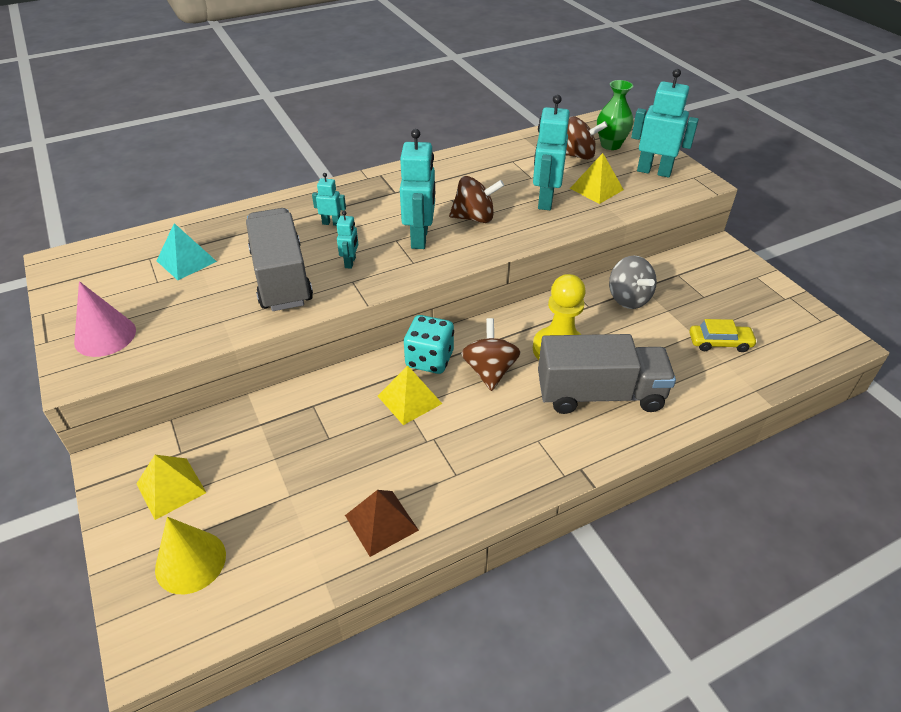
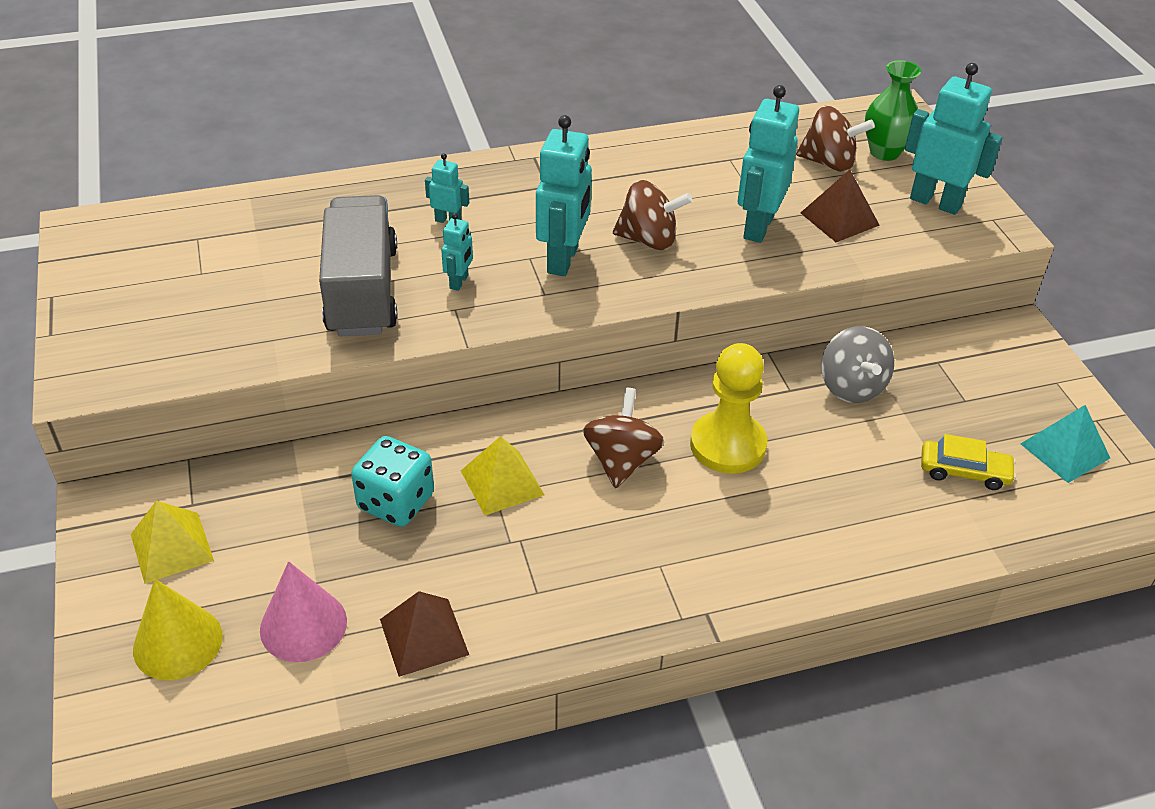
camera: 10 degrees right, 0 degrees up
pink cone [74,281,136,357] -> pink cone moved to [260,561,347,662]
turquoise pyramid [157,223,217,280] -> turquoise pyramid moved to [1021,405,1110,483]
turquoise dice [404,315,454,374] -> turquoise dice moved to [351,436,434,527]
grey truck [538,334,676,414] -> none
yellow pyramid [570,153,624,204] -> brown pyramid [800,170,880,242]

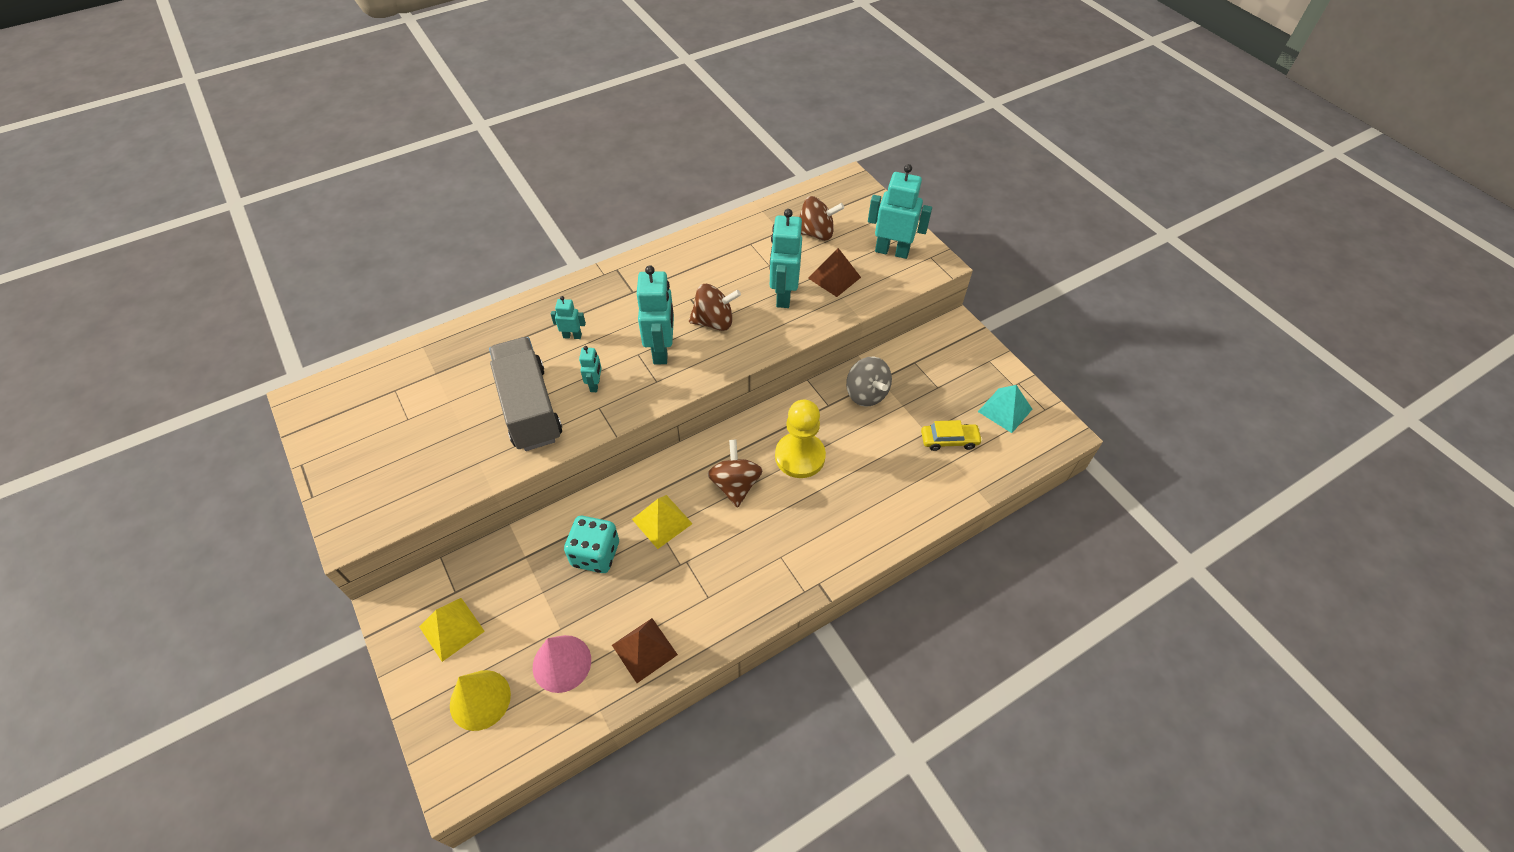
camera: 15 degrees left, 10 degrees up
green vase [865,60,921,161] -> none

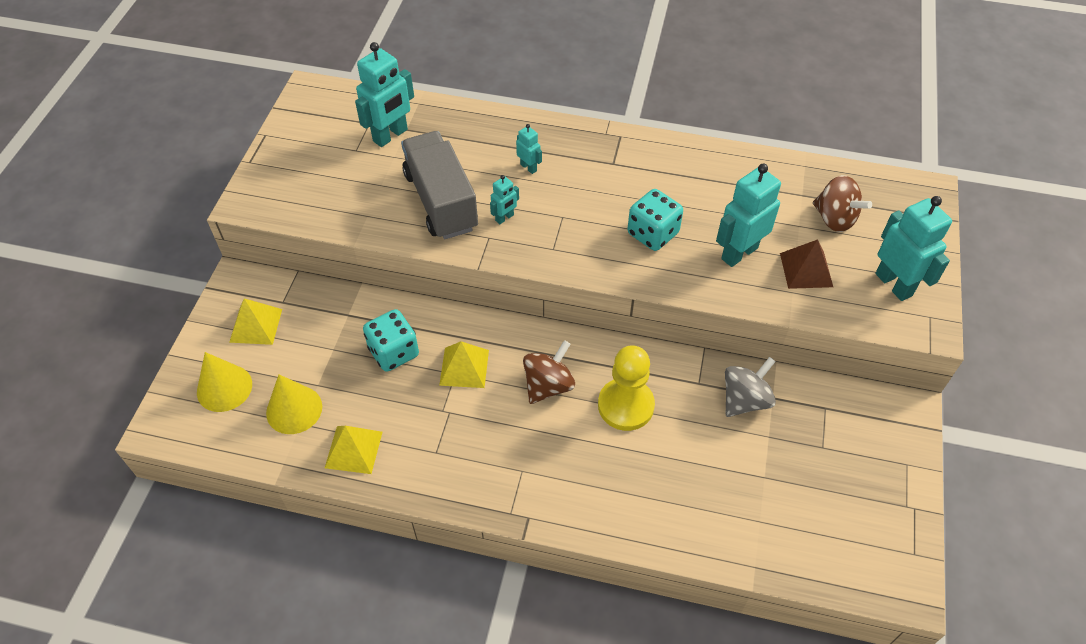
camera: 45 degrees right, 0 degrees up
grey truck [489,337,562,451] -> grey truck turned 45 degrees counterclockwise [401,131,478,239]
pink cone [533,635,591,693] -> yellow cone [266,375,322,434]
brown pyramid [612,618,678,683] -> yellow pyramid [325,426,383,474]
turquoise robot [637,265,674,364] -> turquoise robot moved to [355,42,414,147]
brown spinning top [689,284,741,331] -> turquoise dice [627,189,683,251]
grey spinning top [846,357,892,407] -> grey spinning top turned 150 degrees counterclockwise [725,357,776,417]
yellow car [921,420,982,451] -> none
turquoise pyramid [978,385,1032,433] -> none

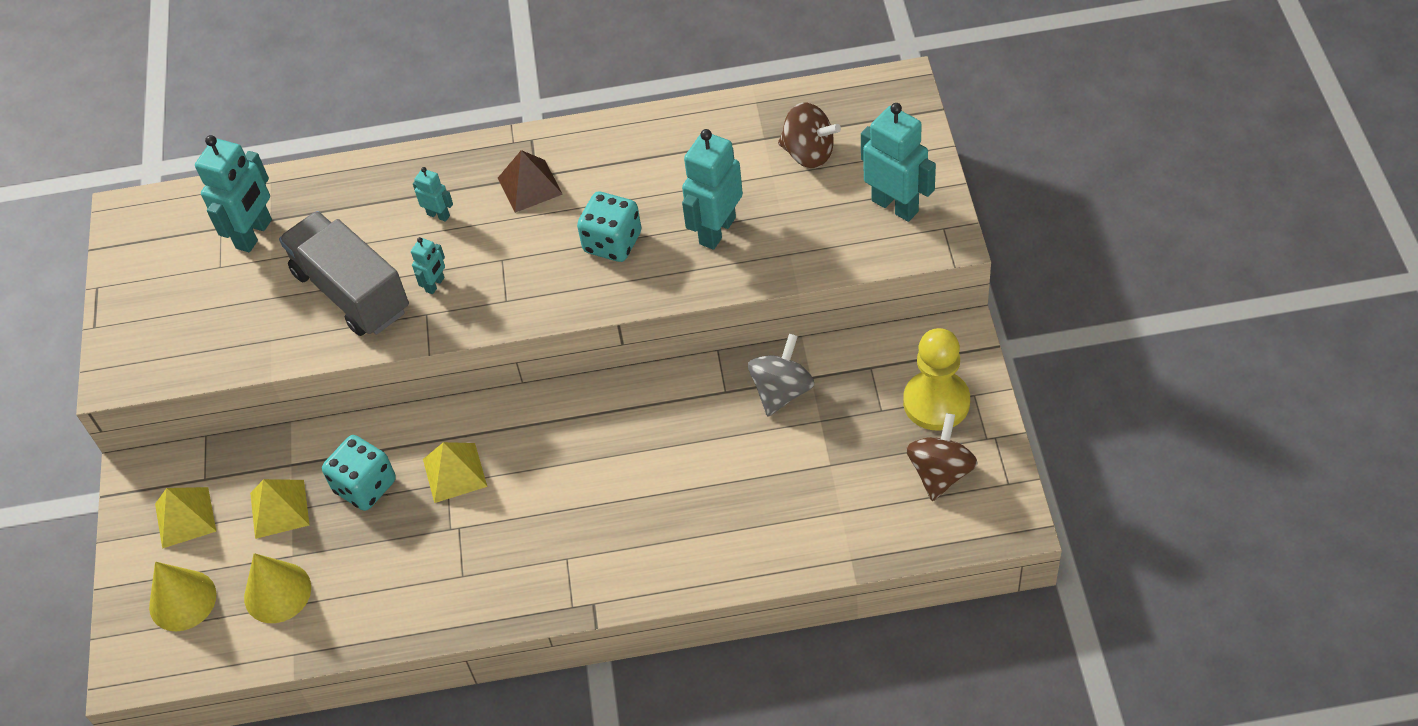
camera: 15 degrees left, 0 degrees up
yellow pyramid [325,426,383,474] -> yellow pyramid moved to [250,479,310,539]
brown spinning top [523,340,575,404] -> brown spinning top moved to [906,413,978,501]
yellow pawn [598,346,655,431] -> yellow pawn moved to [903,328,970,430]
brown pyramid [780,239,833,289] -> brown pyramid moved to [498,150,563,213]

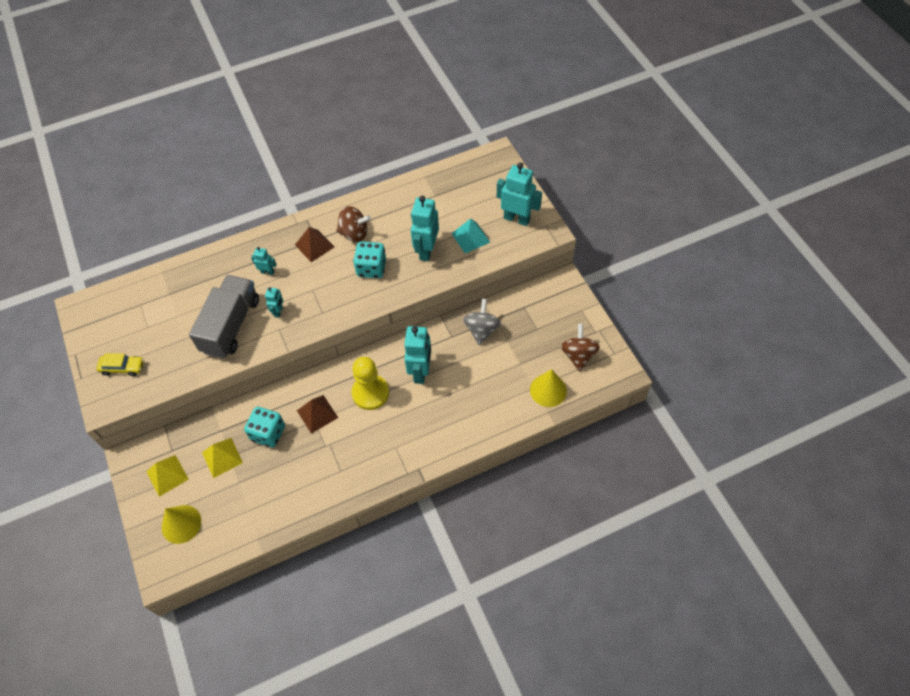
camera: 20 degrees left, 5 degrees up
turquoise robot [195,135,272,252] -> turquoise robot moved to [404,326,431,384]
yellow cone [244,553,311,623] -> yellow cone moved to [530,369,567,407]
grey truck [279,211,409,336] -> grey truck turned 75 degrees clockwise [189,275,259,358]
yellow pyramid [423,442,487,503] -> brown pyramid [297,395,338,434]
brown spinning top [778,103,841,168] -> brown spinning top moved to [336,206,371,242]
yellow pawn [903,328,970,430] -> yellow pawn moved to [351,357,389,410]
none -> yellow car [96,353,144,376]
none -> turquoise pyramid [452,219,490,253]

